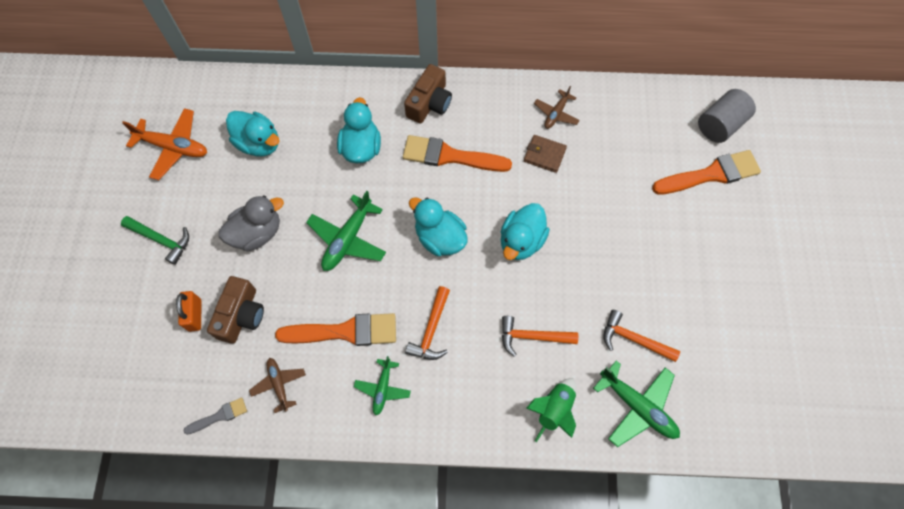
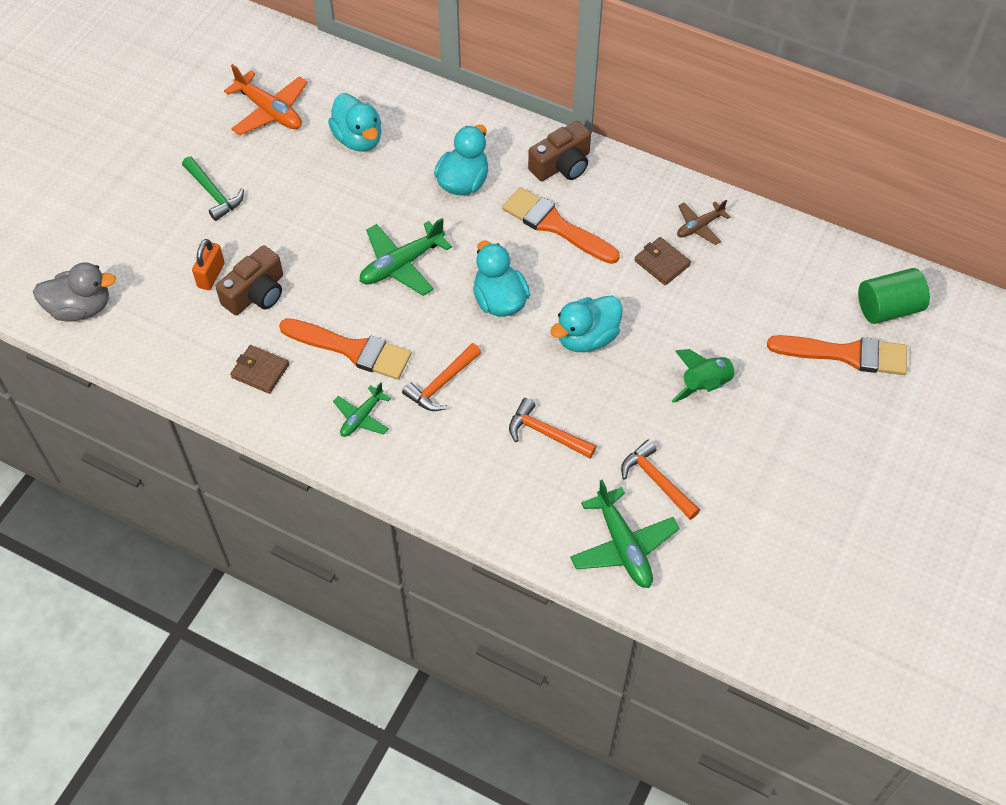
camera: 25 degrees right, 10 degrees down
grey brush [183,398,247,435] -> none
grey duck [219,196,284,251] -> grey duck moved to [33,262,116,322]
brown plane [249,358,306,413] -> brown wallet [230,345,289,394]
green rocket [526,378,576,442] -> green rocket moved to [672,349,740,403]
grey cylinder [698,89,756,143] -> green cylinder [858,268,930,324]

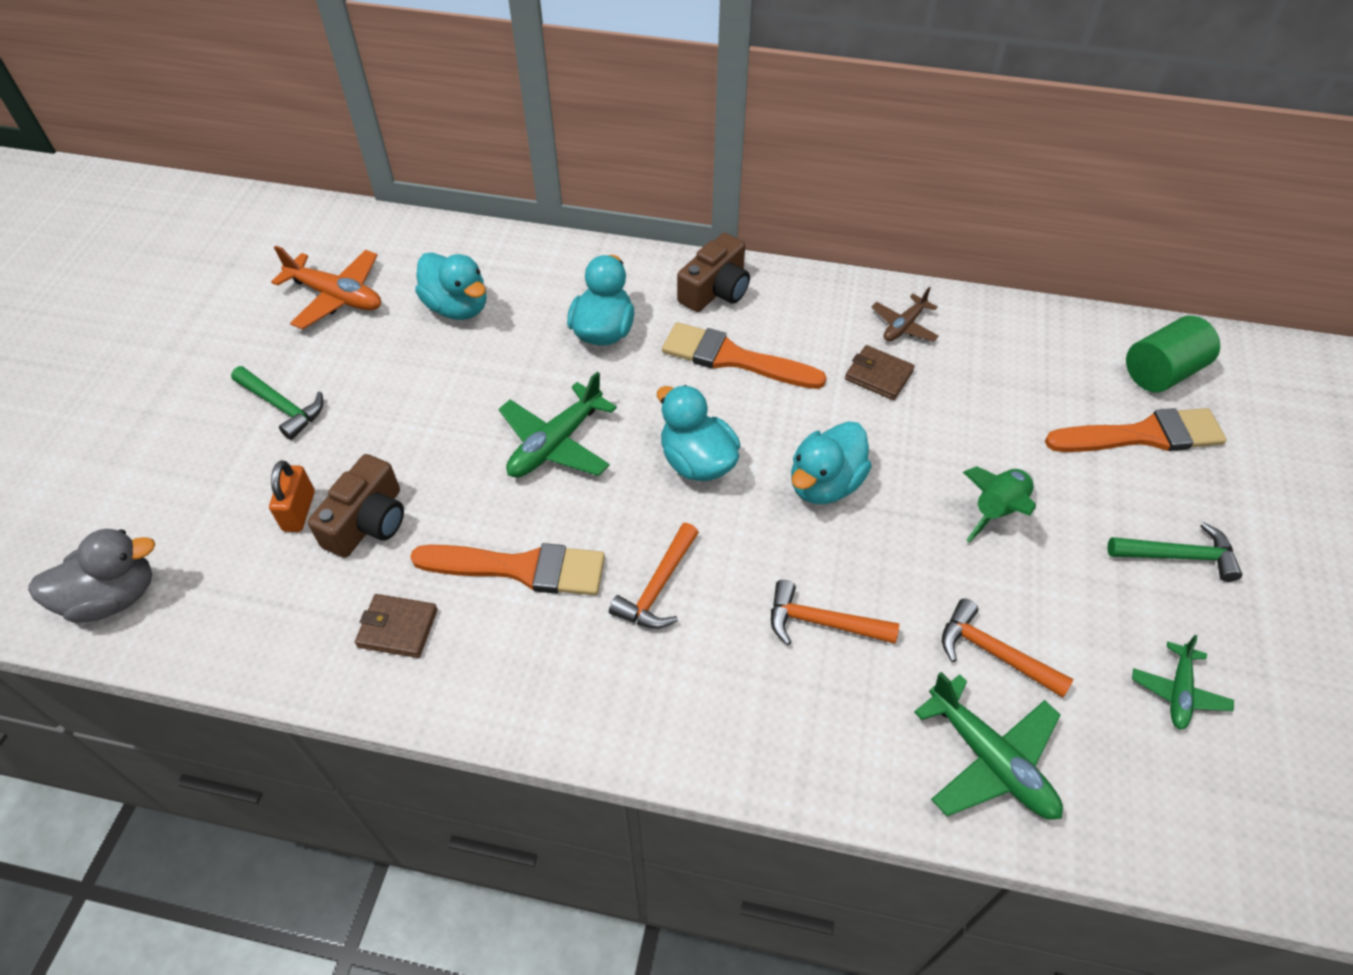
camera: 15 degrees left, 5 degrees down
green plane [333,382,391,437] -> green plane moved to [1132,635,1234,730]
none -> green hammer [1107,522,1242,582]

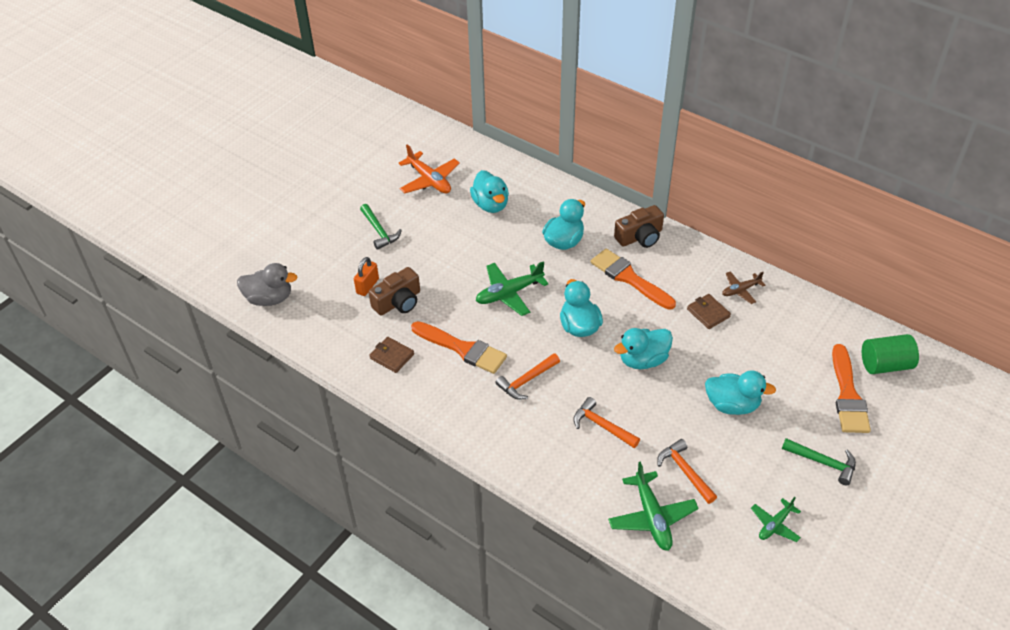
camera: 25 degrees right, 5 degrees down
green rocket [963,466,1036,542] -> turquoise duck [705,370,776,415]
orange brush [1045,408,1227,452] -> orange brush turned 75 degrees clockwise [832,344,871,433]

